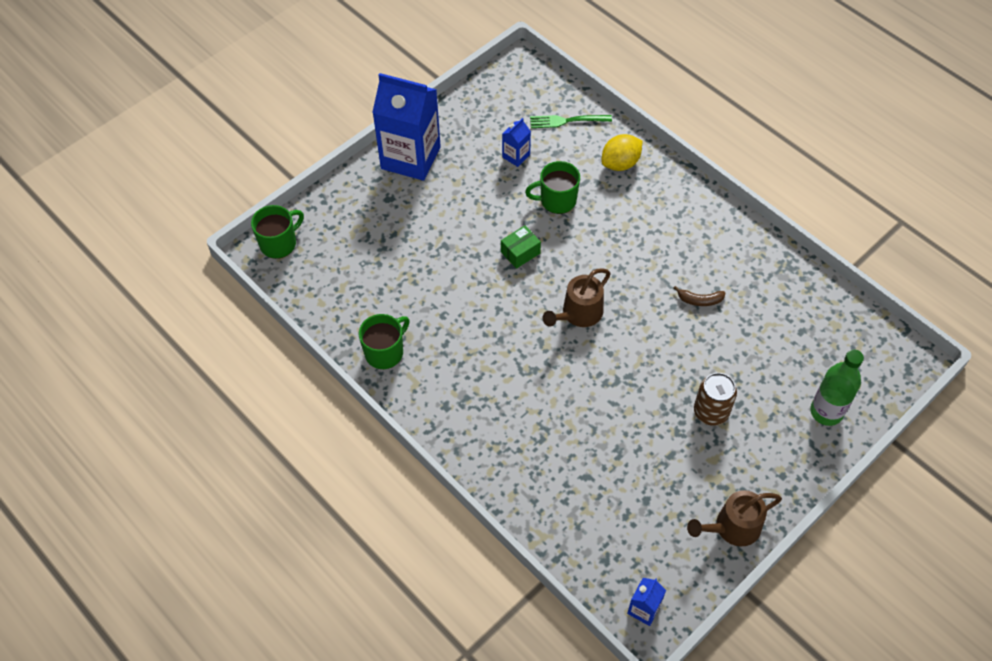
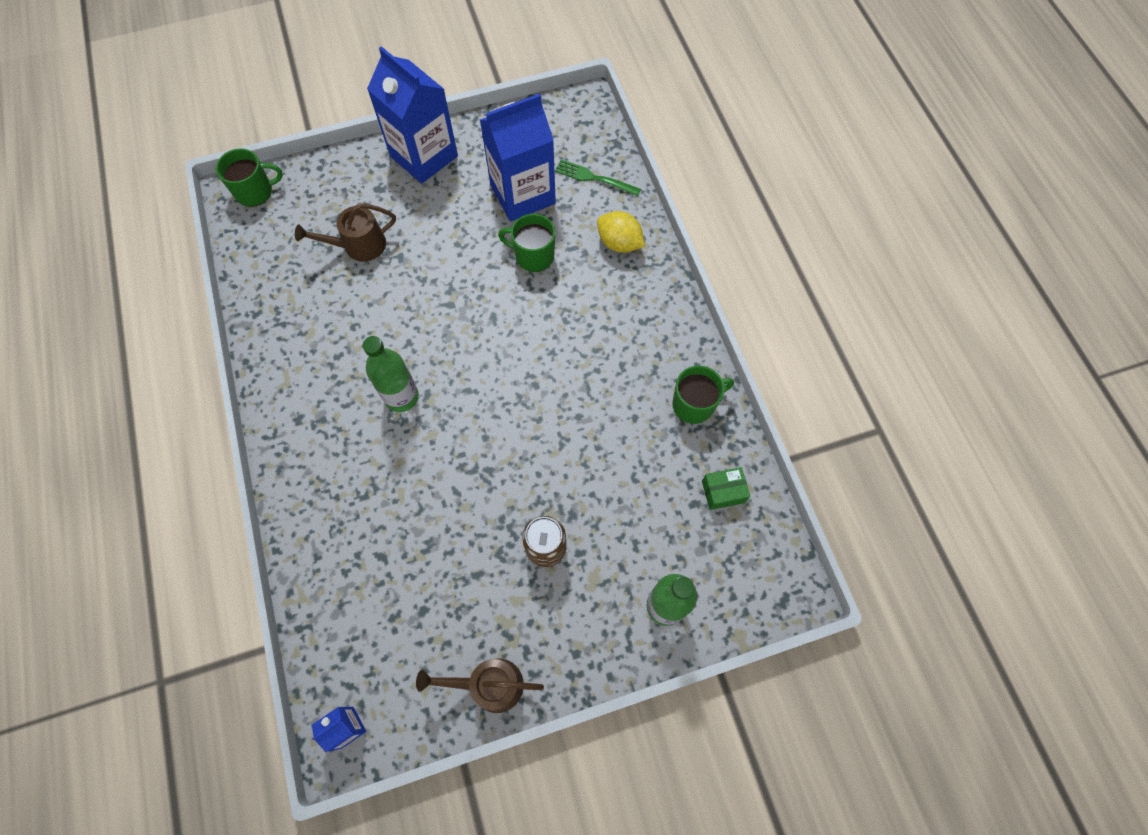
camera: 25 degrees right, 10 degrees up
green mug [359,314,410,369] -> green mug moved to [672,366,734,424]
green box [501,225,541,269] -> green box moved to [702,467,750,510]
blue carton [502,118,531,167] -> blue carton [480,94,556,221], size x2.32
brown watering can [542,268,611,327] -> brown watering can moved to [295,203,396,262]
yellow lemon [601,134,642,171] -> yellow lemon turned 45 degrees clockwise [597,211,645,253]
brown banana [674,286,726,306] -> none
none -> green bottle [363,336,419,412]

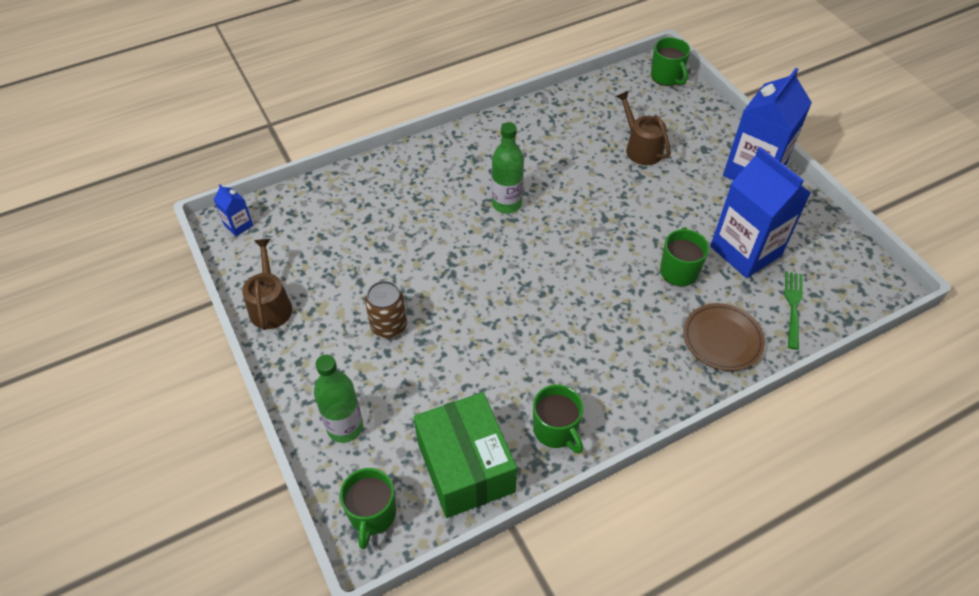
camera: 80 degrees right, 15 degrees down
yellow lemon [597,211,645,253] -> brown plate [683,303,765,371]
green box [702,467,750,510] -> green box [414,392,517,518], size x2.28
none -> green mug [340,468,396,549]

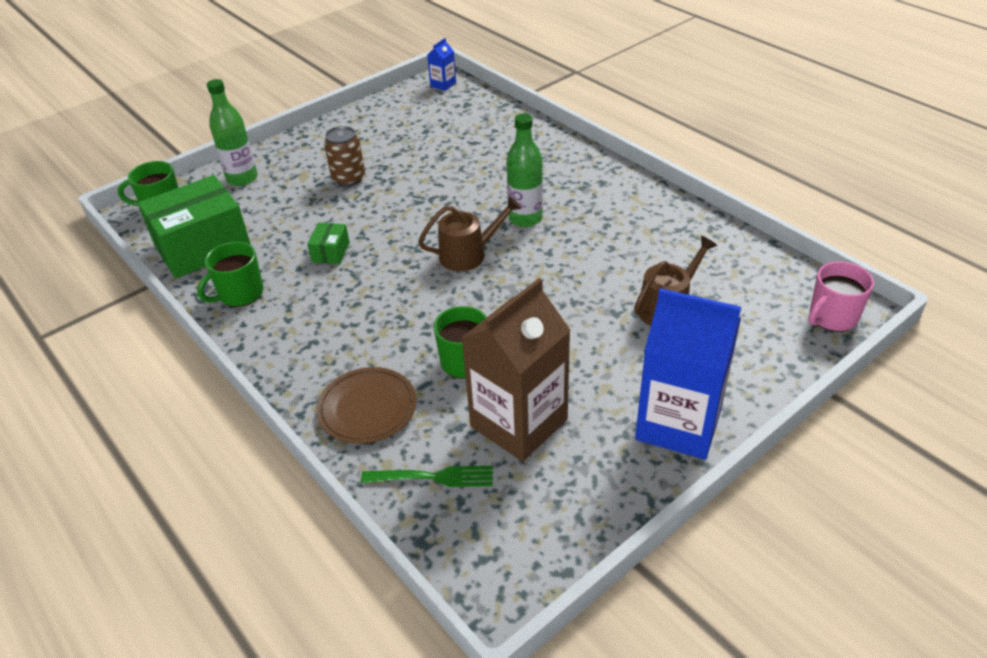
camera: 80 degrees right, 10 degrees down
brown watering can [242,239,292,330] -> brown watering can moved to [418,196,522,271]
green mug [651,37,690,86] -> pink mug [809,261,874,332]
blue carton [710,147,811,278] -> brown carton [461,278,571,461]
none -> green box [307,223,350,264]

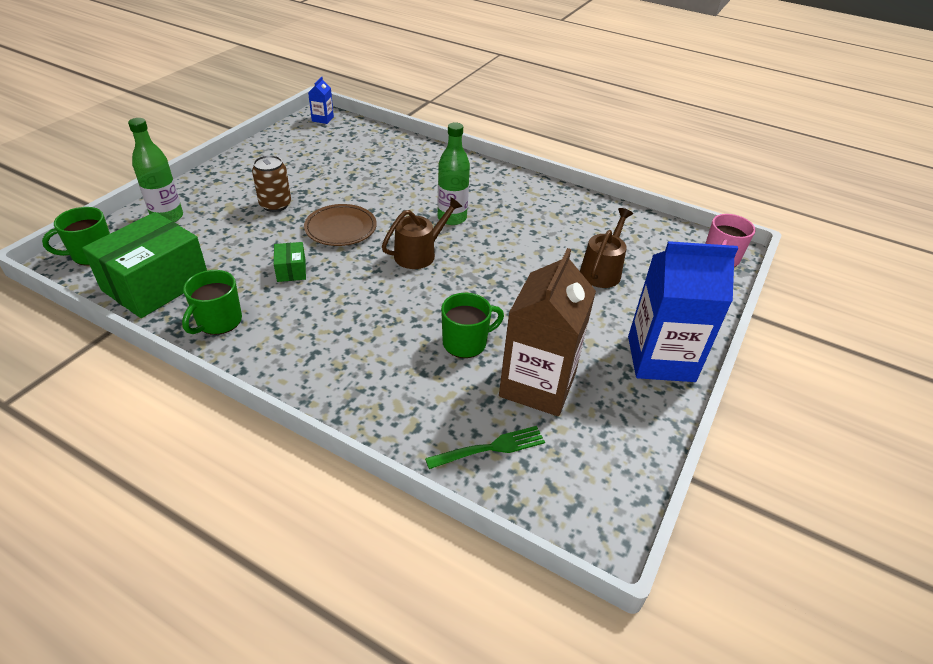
camera: 25 degrees left, 0 degrees up
brown plate [316,367,416,444] -> brown plate moved to [304,204,377,246]

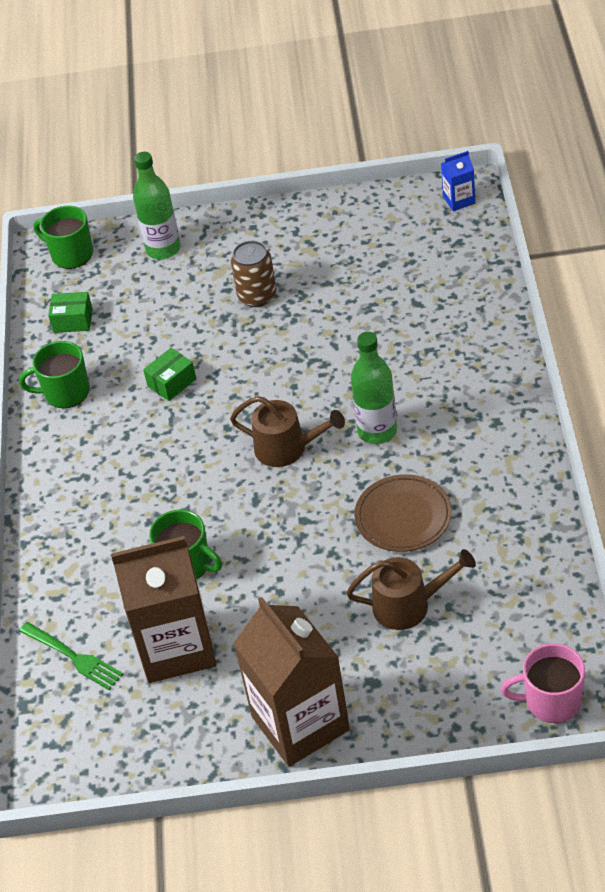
camera: 65 degrees right, 5 degrees up
green box [82,212,207,318] -> green box [48,292,93,333], size x0.44
brown plate [304,204,377,246] -> brown plate moved to [354,474,452,552]
blue carton [628,241,738,382] -> brown carton [233,597,350,767]

